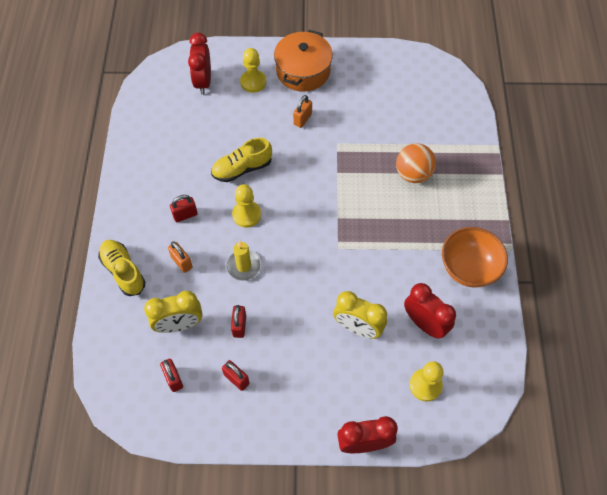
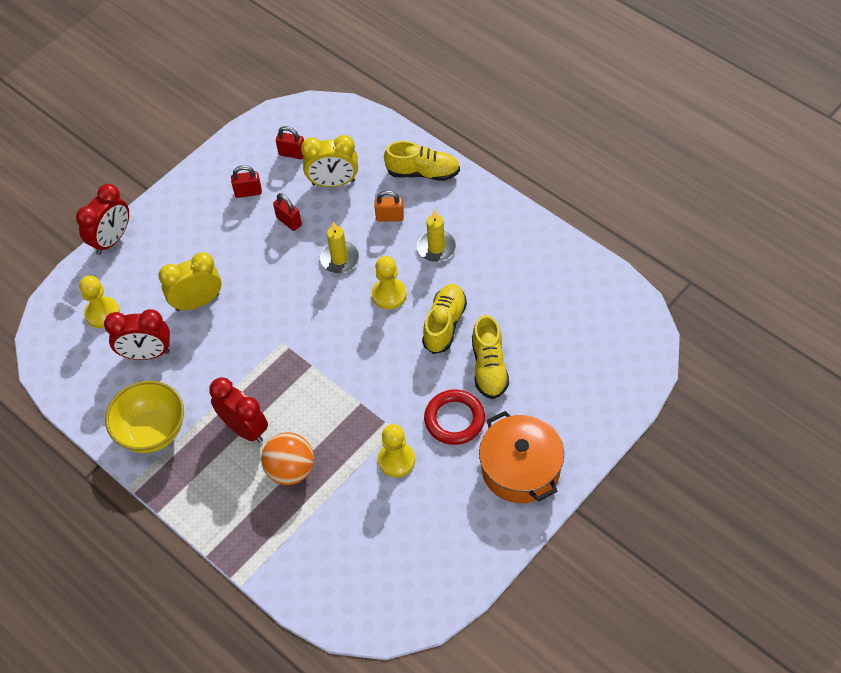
camera: 135 degrees right, 5 degrees down
yellow clock [144,290,202,333] -> yellow clock turned 120 degrees counterclockwise [301,135,358,187]
red padlock [170,195,198,222] -> yellow candle [417,210,456,262]
red clock [188,33,211,95] -> red clock moved to [209,377,268,443]
yellow pawn [240,48,266,93] -> yellow pawn moved to [378,424,415,477]
orange padlock [293,95,312,128] -> red ring [424,389,485,445]
orange bowl [442,227,508,288] -> yellow bowl [105,381,184,453]
none -> yellow shoe [472,315,509,399]

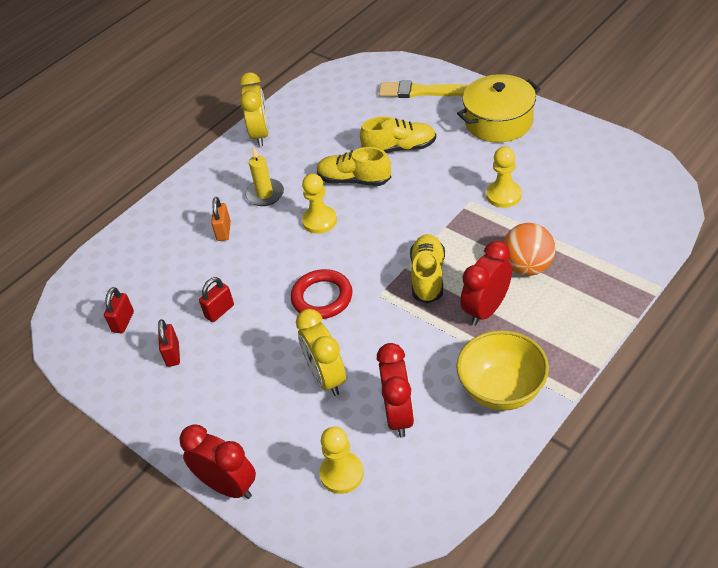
camera: 90 degrees left, 10 degrees down
yellow clock [301,135,358,187] -> yellow clock moved to [240,72,269,147]
yellow candle [320,221,359,273] -> none
yellow shoe [384,141,460,181] -> yellow shoe moved to [410,234,445,304]
red ring [424,389,485,445] -> red ring moved to [291,269,352,319]
orange pot [479,411,564,503] -> yellow pot [457,74,540,143]
none -> yellow brush [379,81,468,98]

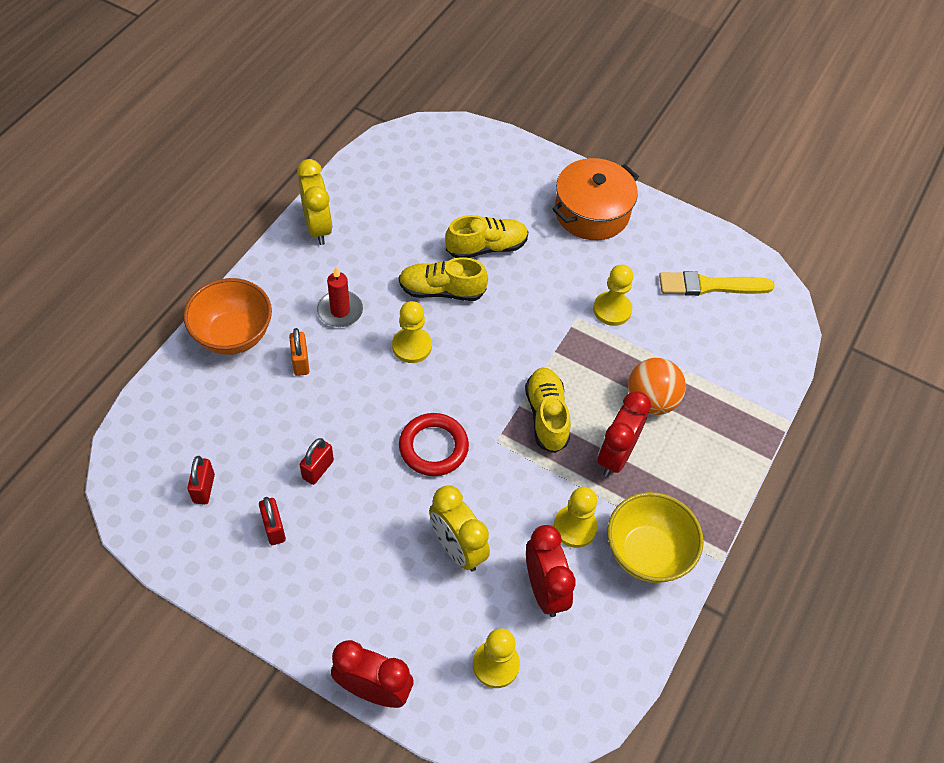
camera: 20 degrees left, 10 degrees up
yellow candle [245,147,284,206] -> red candle [317,267,363,327]
yellow brush [379,81,468,98] -> yellow brush moved to [659,271,775,296]
yellow pot [457,74,540,143] -> orange pot [552,158,639,240]
none -> orange bowl [184,278,272,355]
none -> yellow pawn [554,487,598,548]

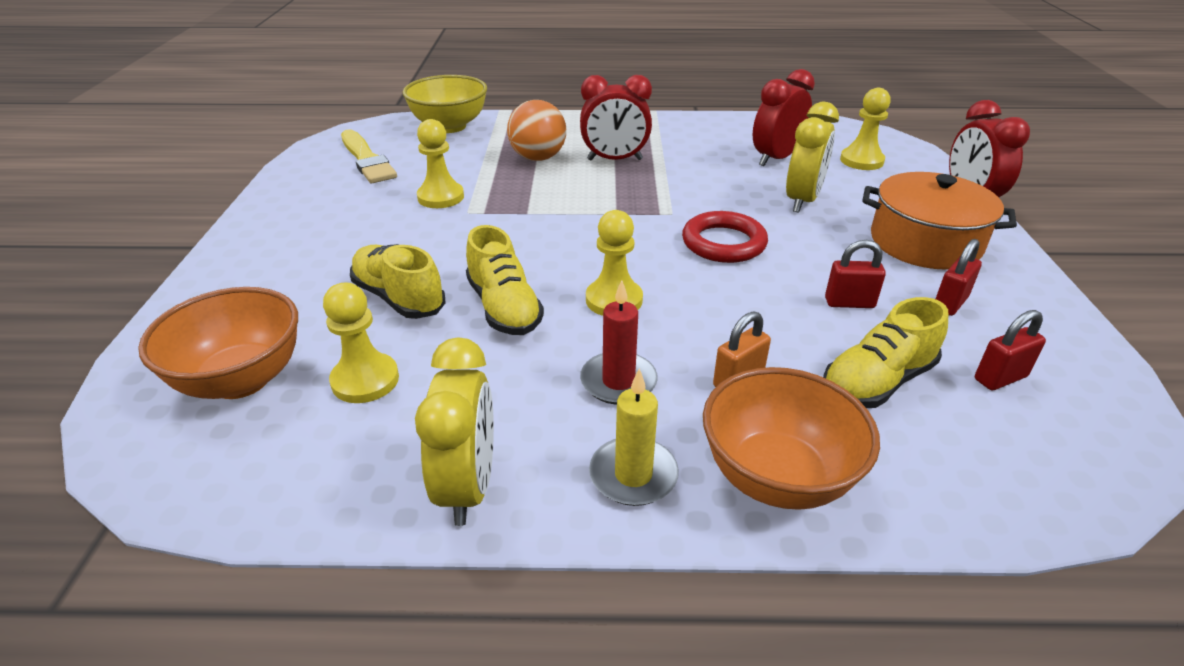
camera: 115 degrees left, 20 degrees down
yellow clock [297,159,332,245] -> yellow clock turned 135 degrees clockwise [415,337,494,526]
yellow shoe [525,367,571,453] -> yellow shoe moved to [823,297,948,408]
orange pot [552,158,639,240] -> orange pot moved to [862,172,1017,270]
yellow pawn [554,487,598,548] -> yellow pawn moved to [323,283,399,403]
yellow bowl [607,492,704,583] -> yellow bowl moved to [402,75,487,133]
none -> orange bowl [138,287,298,399]
none -> yellow candle [589,368,679,506]

